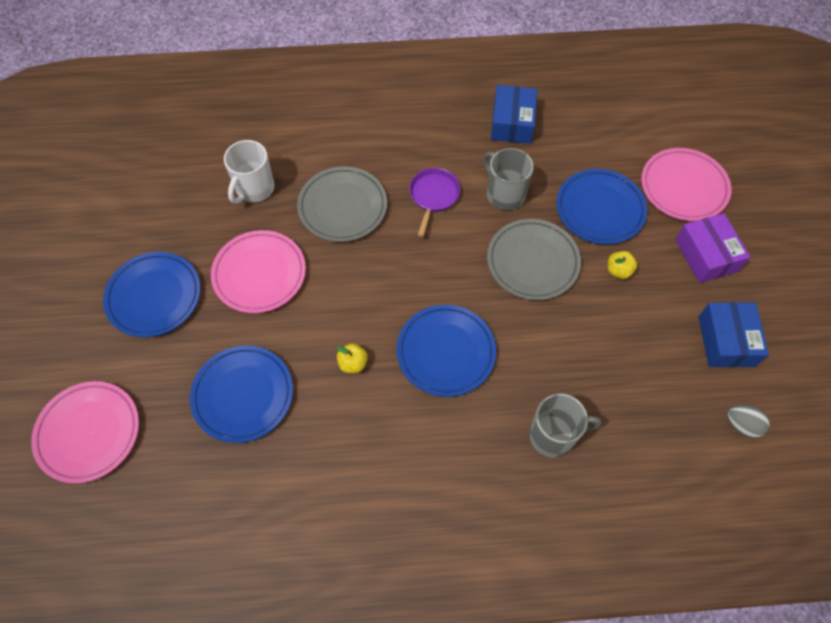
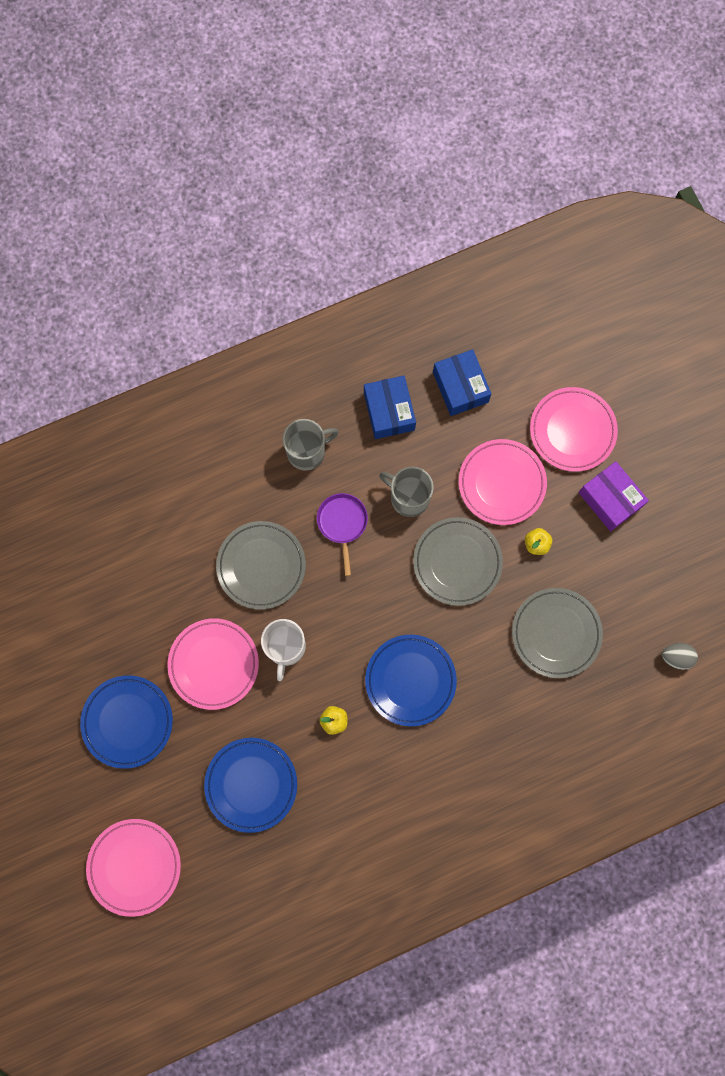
camera: 20 degrees left, 15 degrees up
white mug [224,140,274,204] -> white mug moved to [261,619,306,681]
grey mug [529,393,601,458] -> grey mug moved to [283,419,339,471]
blue plate [556,169,647,245] -> pink plate [459,439,547,525]
blue box [699,302,769,367] -> blue box moved to [433,349,491,416]
none -> grey plate [512,588,603,678]

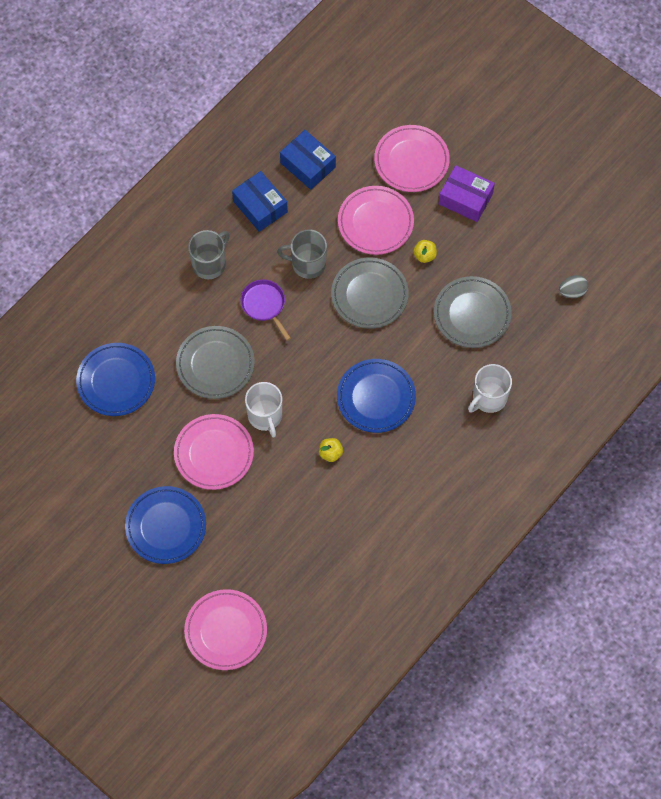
camera: 25 degrees left, 10 degrees down
blue plate [204,738,297,833] -> blue plate moved to [76,343,155,416]
none -> white mug [468,364,512,413]

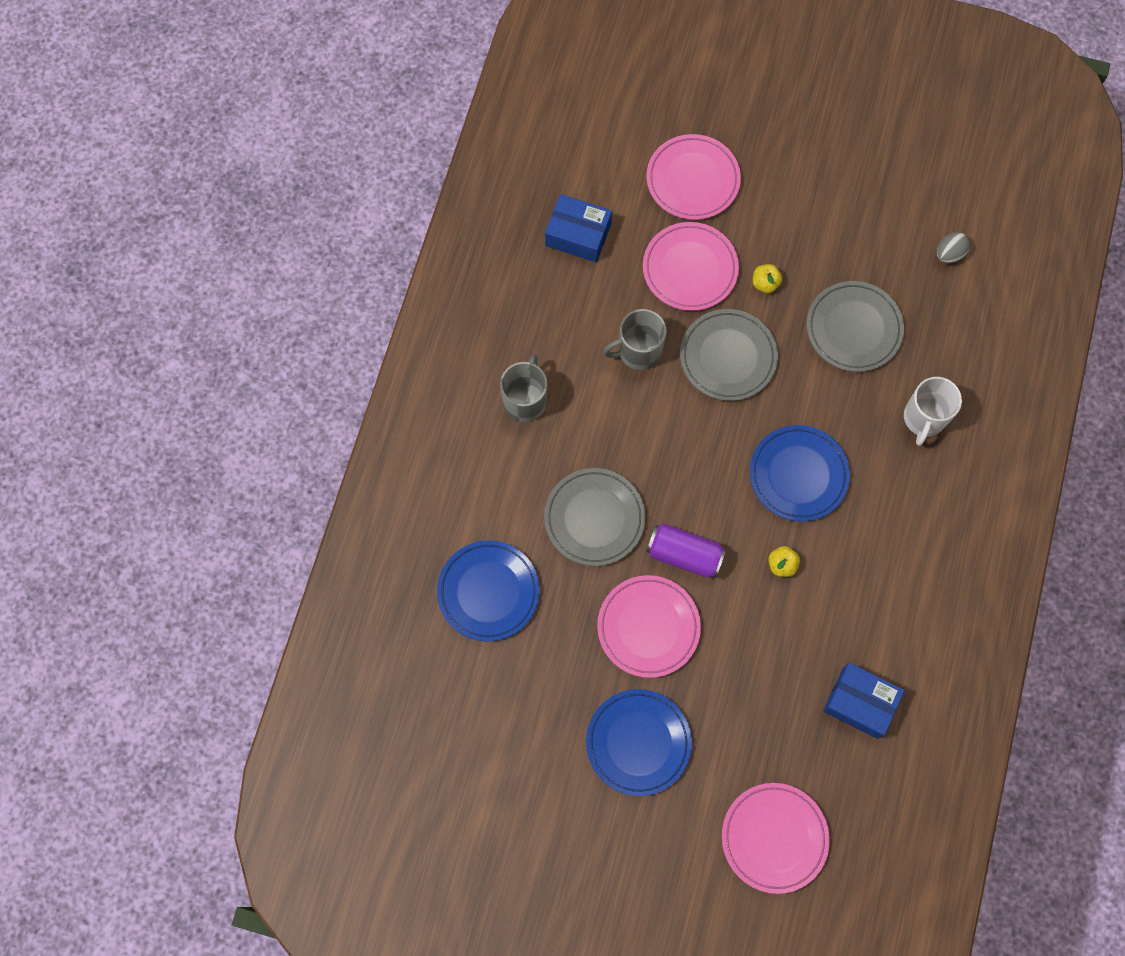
camera: 25 degrees left, 5 degrees up
blue box [232,171,288,232] -> blue box moved to [823,663,905,739]
purple pan [241,280,291,341] -> none
white mug [245,382,282,438] -> purple can [646,523,726,578]
purple box [439,165,495,222] -> none

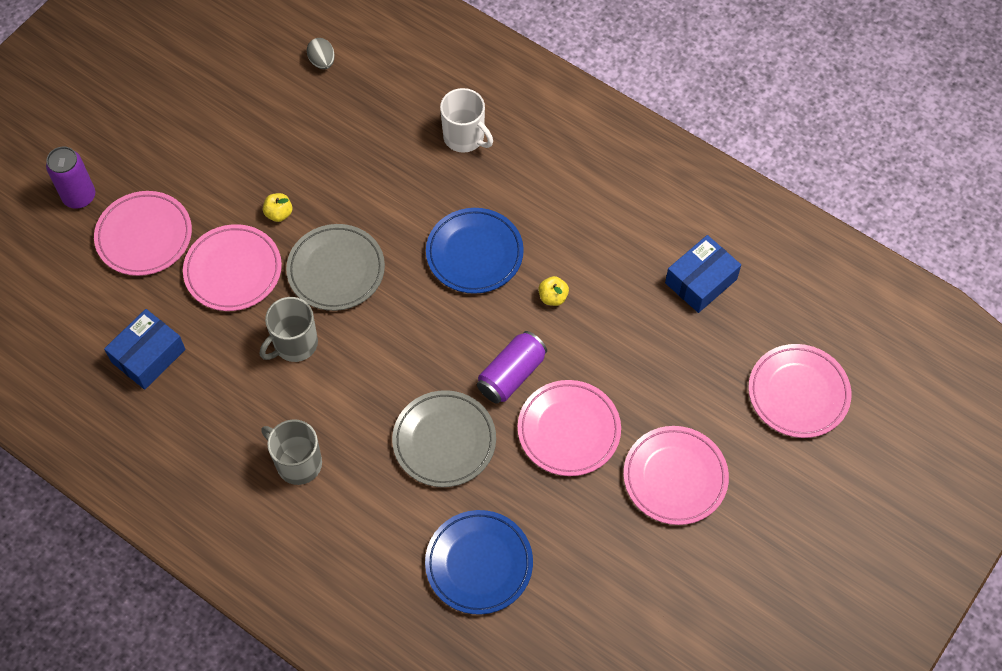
camera: 70 degrees left, 10 degrees down
blue plate [586,689,692,796] -> pink plate [623,426,729,525]
grey mug [603,309,667,370] -> grey mug turned 45 degrees clockwise [260,297,318,362]
grey plate [806,281,904,372] -> none
none -> purple can [46,147,95,209]

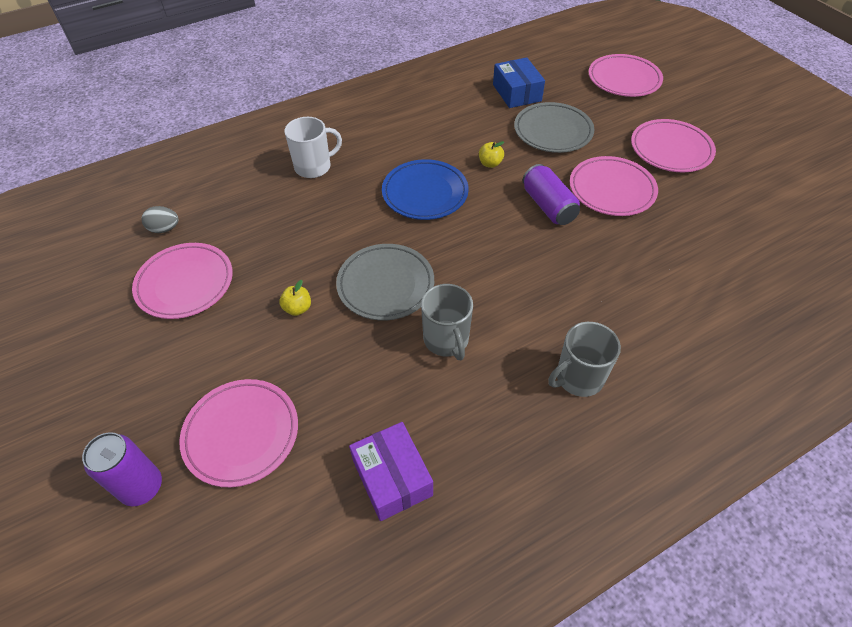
camera: 65 degrees left, 10 degrees down
blue box [104,309,186,390] -> purple box [349,422,433,521]
pink plate [183,224,282,311] -> pink plate moved to [132,243,233,319]
grey plate [392,390,496,487] -> grey plate moved to [514,102,594,153]
blue plate [425,510,533,615] -> none

